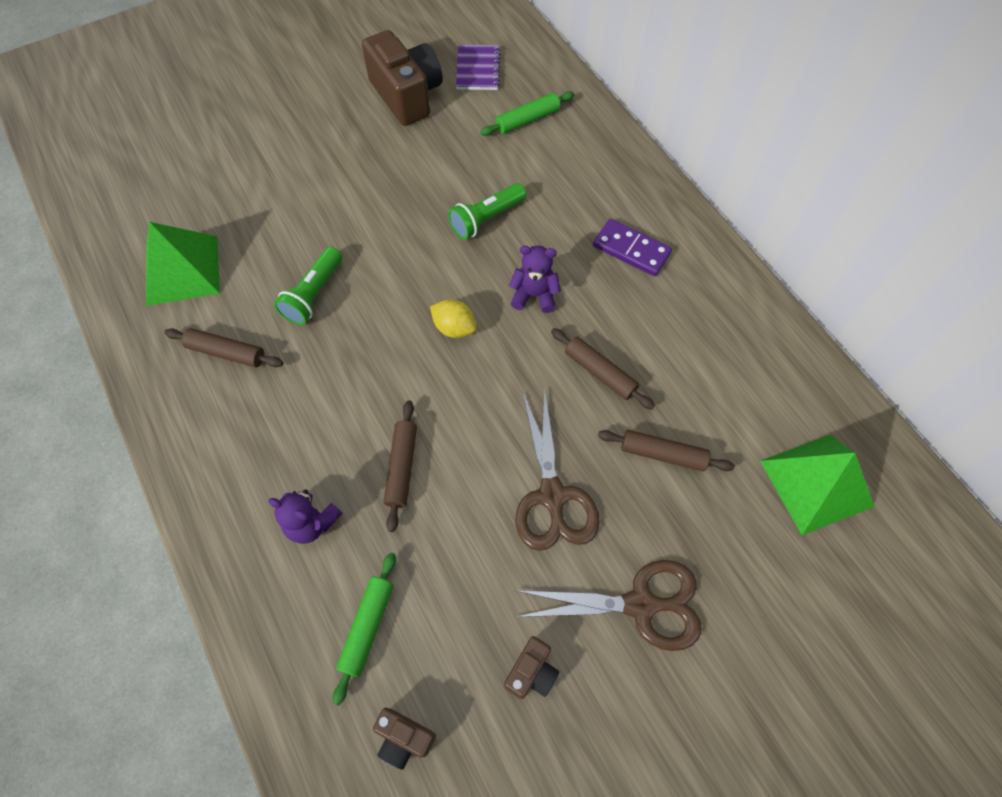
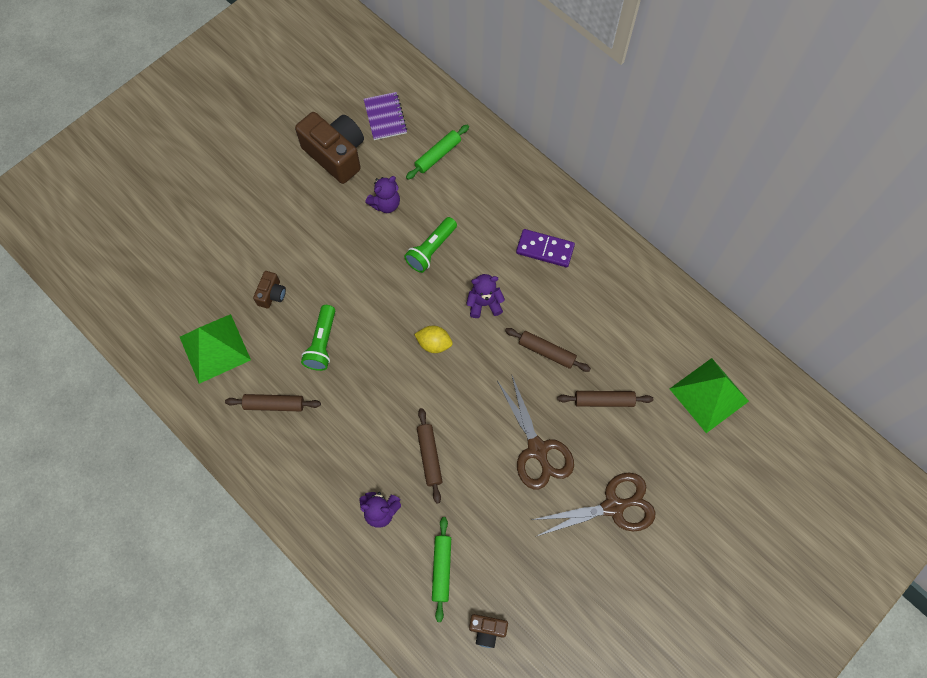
camera: 15 degrees left, 5 degrees up
brown camera [504,636,559,699] -> brown camera moved to [253,271,286,309]
none -> purple teddy bear [365,176,400,213]

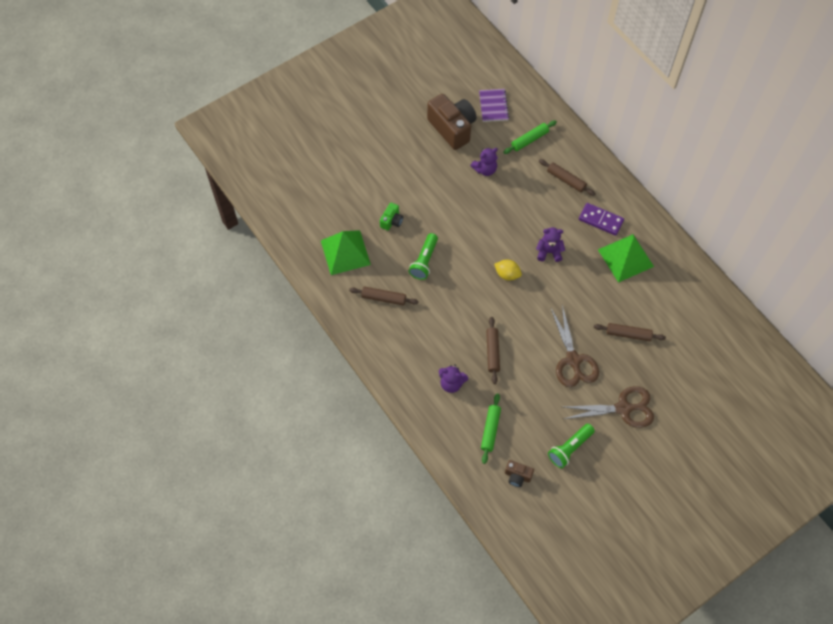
camera: 10 degrees right, 5 degrees down
brown camera [253,271,286,309] -> green camera [380,202,403,231]
green flashlight [404,217,457,273] -> green flashlight moved to [548,424,595,468]
brown rolling pin [505,328,591,372] -> brown rolling pin moved to [539,159,595,196]
green pyramid [670,358,749,433] -> green pyramid moved to [598,234,654,283]

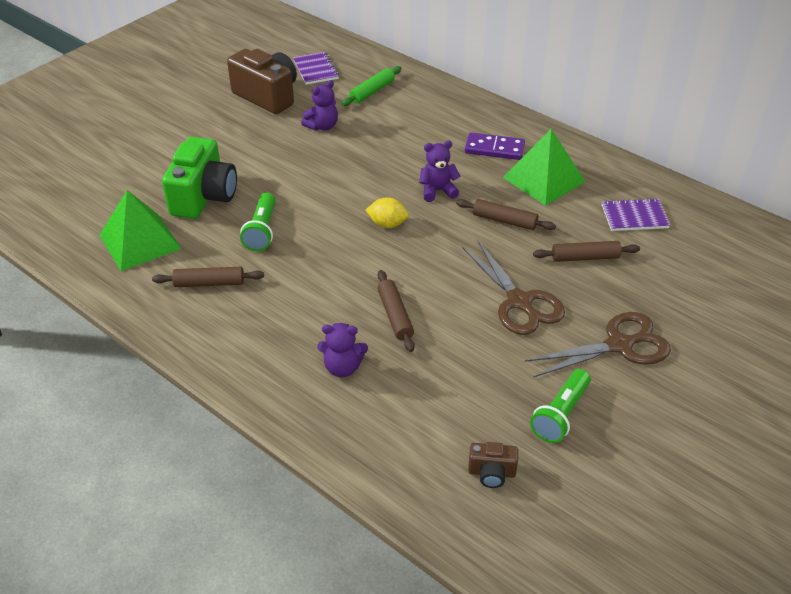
camera: 15 degrees left, 20 degrees down
green camera [380,202,403,231] -> green camera [162,137,237,219], size x2.10
green rolling pin [481,394,501,464] -> none
brown rolling pin [539,159,595,196] -> brown rolling pin moved to [456,199,556,230]
none -> purple notebook [602,198,670,231]

